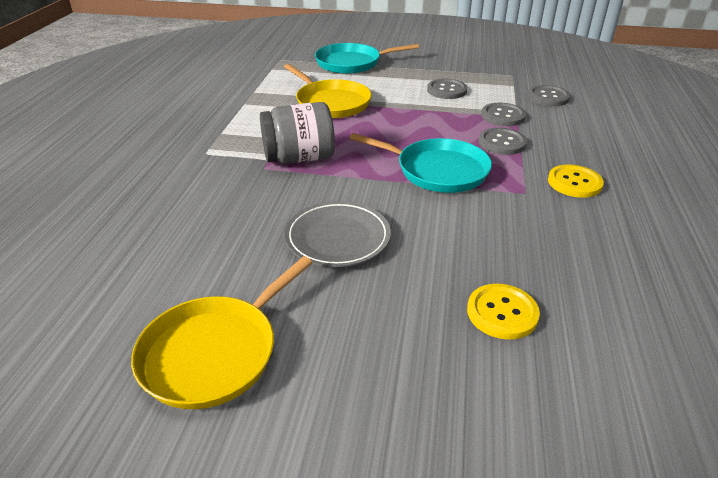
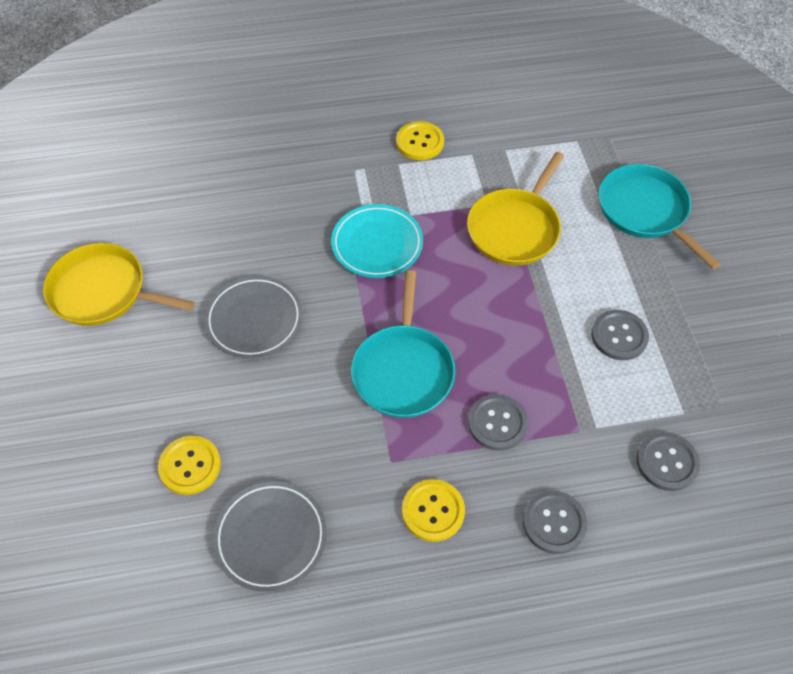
camera: 70 degrees right, 20 degrees up
grey jar [260,102,335,164] -> turquoise plate [331,204,423,278]
grey button [481,103,526,126] -> grey button moved to [523,491,587,554]
none -> grey plate [213,481,327,592]
none -> yellow button [396,121,444,160]

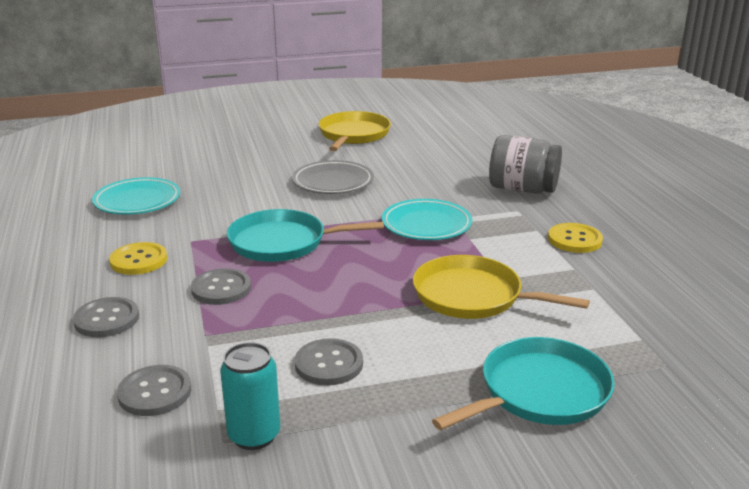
camera: 85 degrees right, 30 degrees down
yellow button [158,436,221,495] -> none
grey plate [213,481,327,592] -> turquoise plate [92,177,180,215]
none -> turquoise can [220,342,280,450]
none -> grey jar [489,135,562,194]

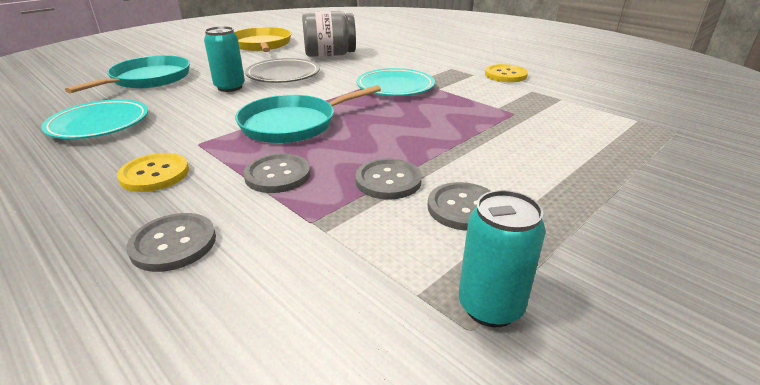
camera: 30 degrees left, 5 degrees up
grey button [117,365,191,416] -> grey button moved to [355,159,422,200]
yellow pan [413,255,590,319] -> none
turquoise pan [432,337,615,430] -> turquoise pan moved to [65,55,190,93]
grey jar [489,135,562,194] -> grey jar moved to [302,11,356,57]
none -> turquoise can [204,26,245,92]

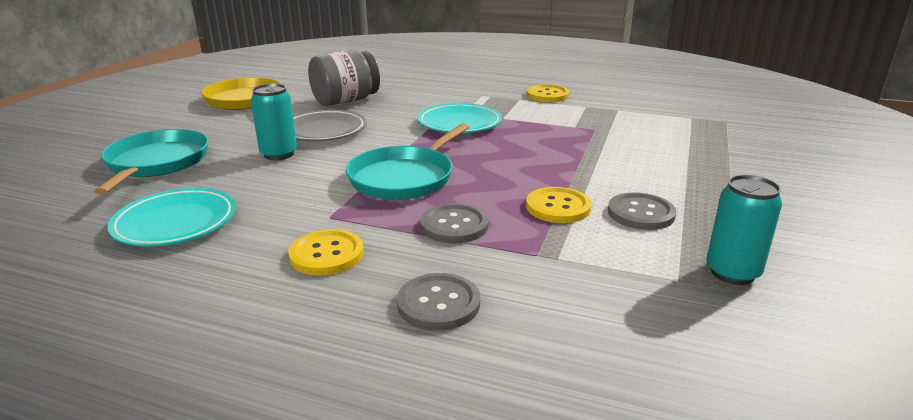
camera: 25 degrees left, 5 degrees down
grey button [355,159,422,200] -> yellow button [526,187,591,223]

